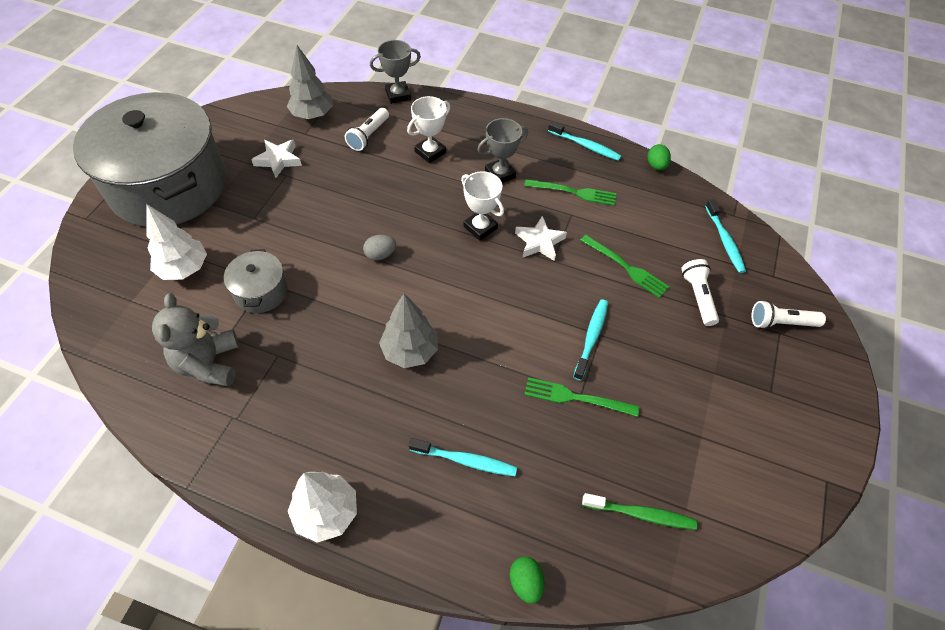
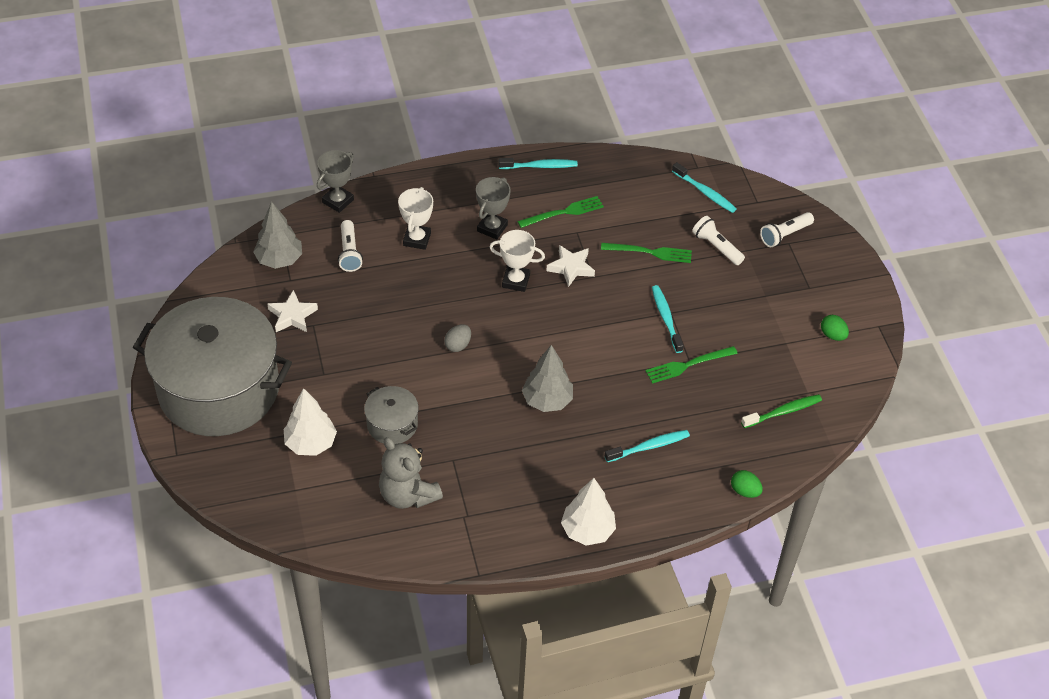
camera: 35 degrees left, 5 degrees down
green egg [648,144,671,170] -> green egg moved to [821,315,849,341]

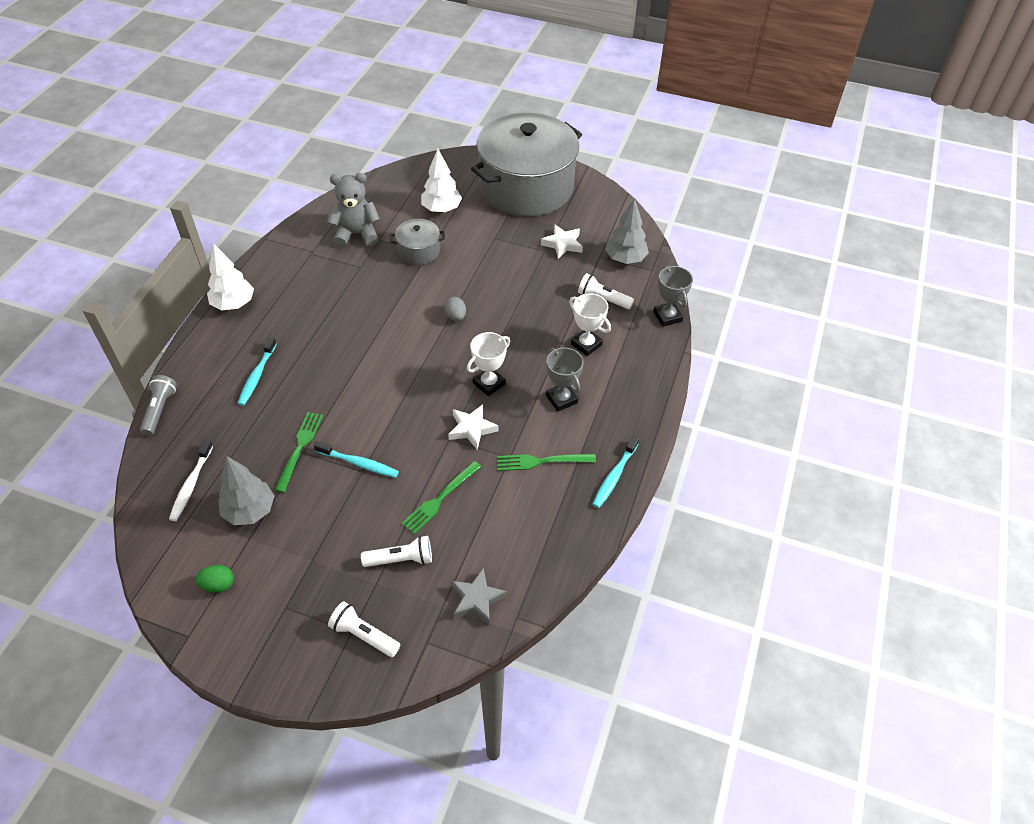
camera: 125 degrees right, 0 degrees up
green fork [517,196,604,228] -> green fork turned 75 degrees clockwise [497,454,596,471]
grey tree [522,345,573,412] -> grey tree moved to [219,456,274,525]
turquoise toothbrush [672,162,737,213] -> grey star [451,568,507,625]
green egg [731,470,763,498] -> grey flashlight [140,375,177,436]
green toothbrush [741,394,822,428] -> white toothbrush [169,439,213,521]
white flashlight [760,212,814,247] -> white flashlight turned 60 degrees counterclockwise [328,601,400,657]

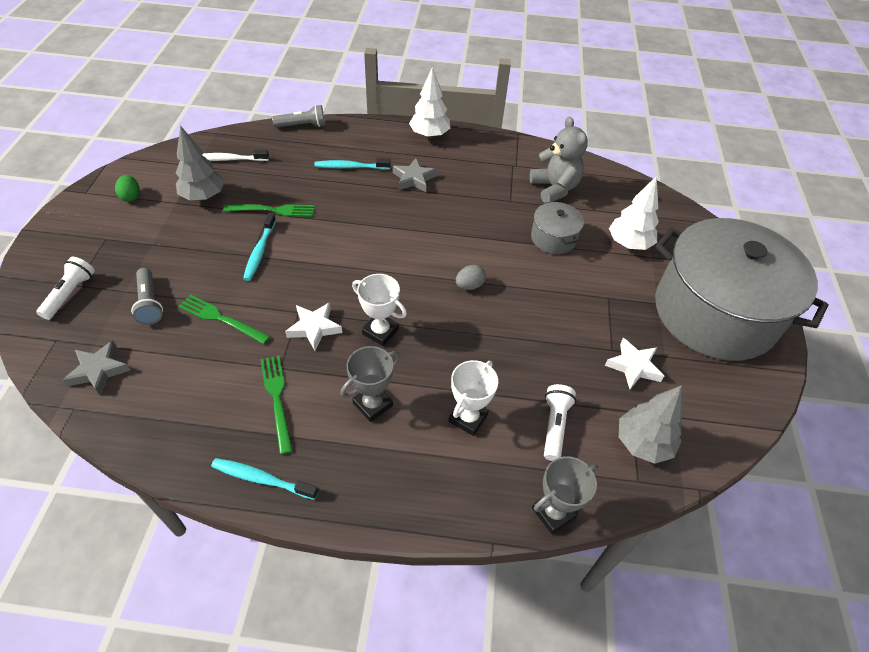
camera: 75 degrees right, 0 degrees up
white flashlight [361,536,432,567] -> grey flashlight [131,268,163,325]
none -> grey star [393,158,437,192]

